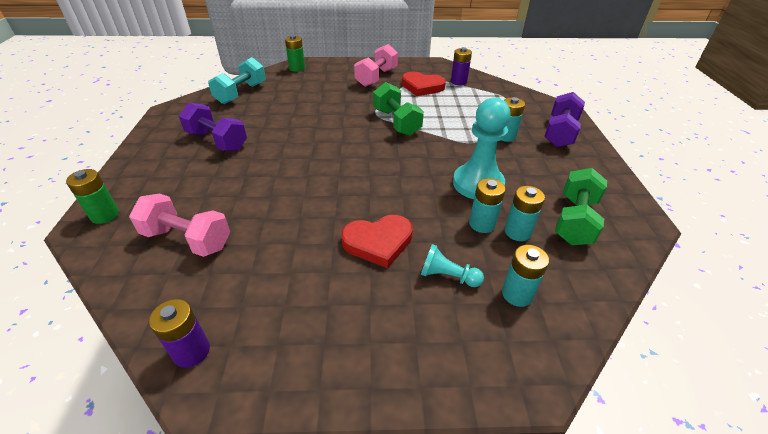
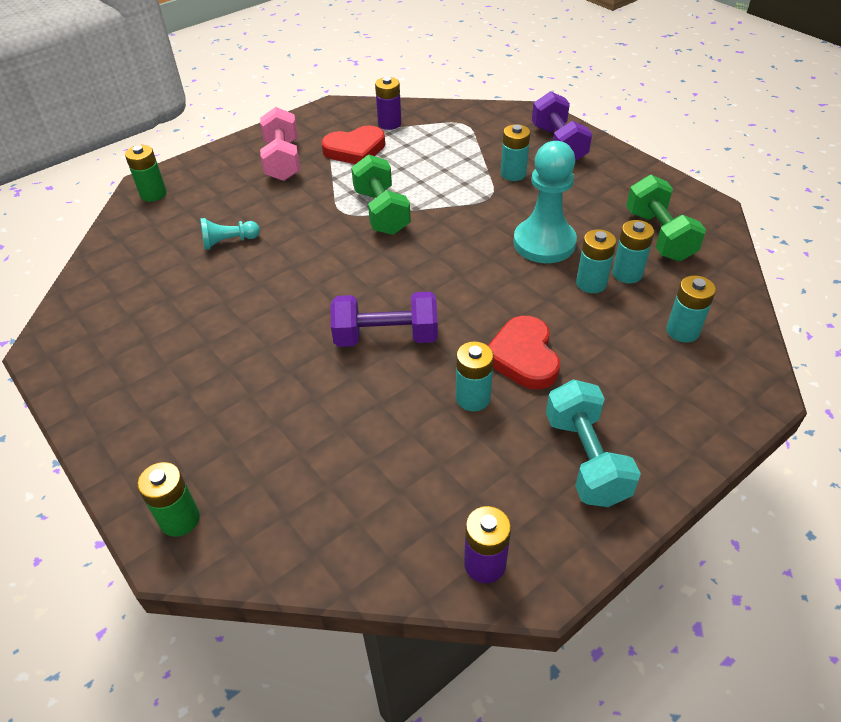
camera: 35 degrees left, 5 degrees up
pink dumbbell [129,194,230,257] -> none
purple dumbbell [179,102,247,151] -> purple dumbbell moved to [330,291,438,347]
turquoise dumbbell [208,57,266,104] -> turquoise dumbbell moved to [546,379,641,507]
red heart [341,215,413,268] -> red heart turned 135 degrees clockwise [488,316,560,390]
green dumbbell [373,82,424,136] -> green dumbbell turned 45 degrees clockwise [351,154,411,235]
turquoise pawn [421,244,484,287] -> turquoise pawn moved to [200,218,260,250]
none -> turquoise battery [456,341,494,411]

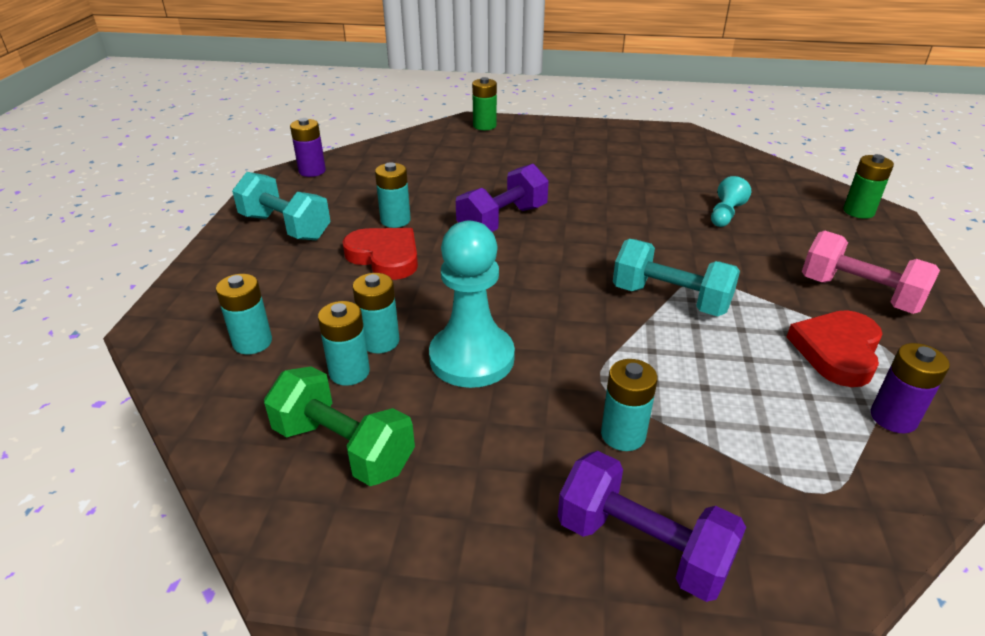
camera: 135 degrees right, 10 degrees down
green dumbbell [351,154,411,235] -> turquoise dumbbell [613,239,740,316]

